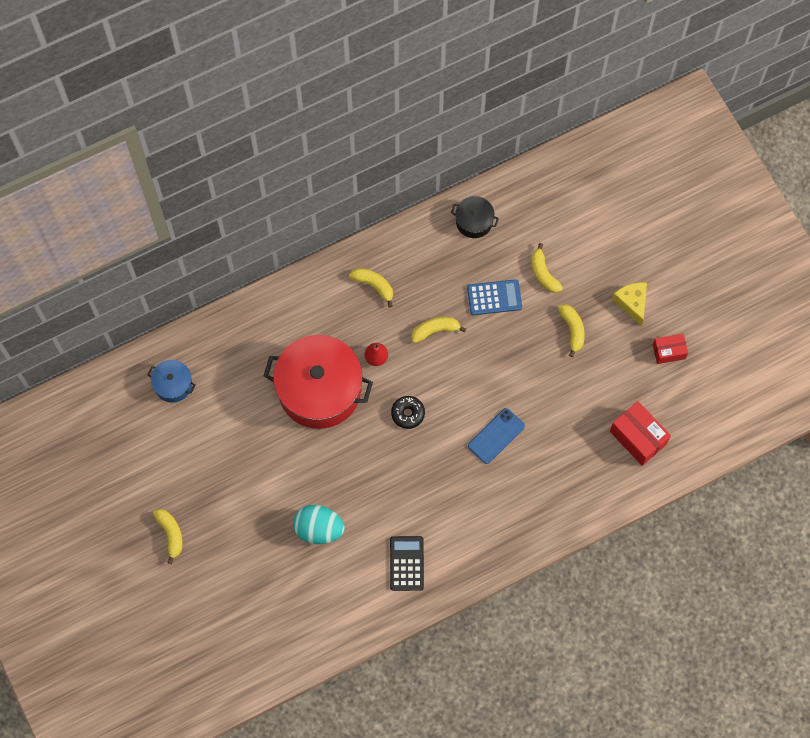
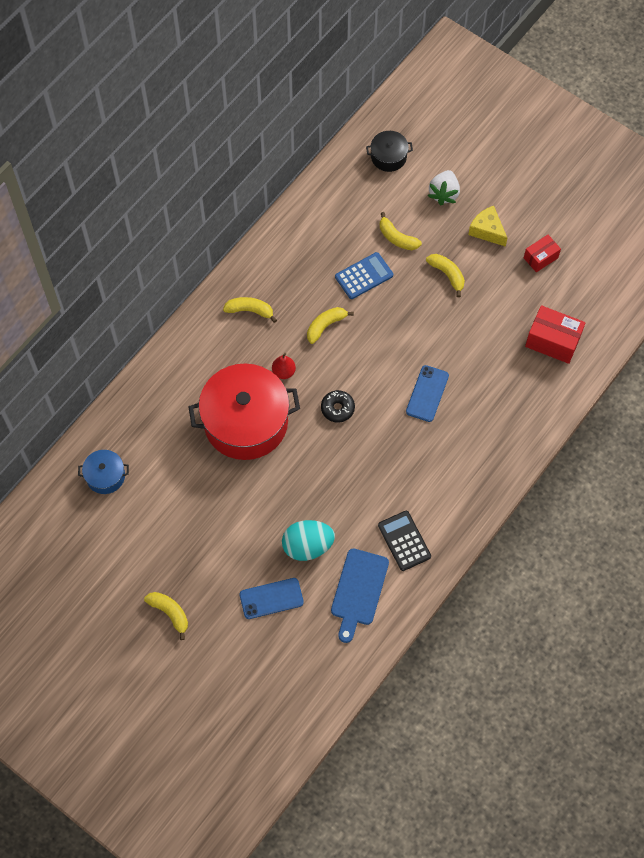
camera: 25 degrees left, 5 degrees down
black pot [451,196,499,238] -> black pot moved to [366,131,413,172]
none -> blue phone [240,578,304,619]
none -> blue cutting board [331,549,389,643]
none -> white strawberry [428,170,460,206]

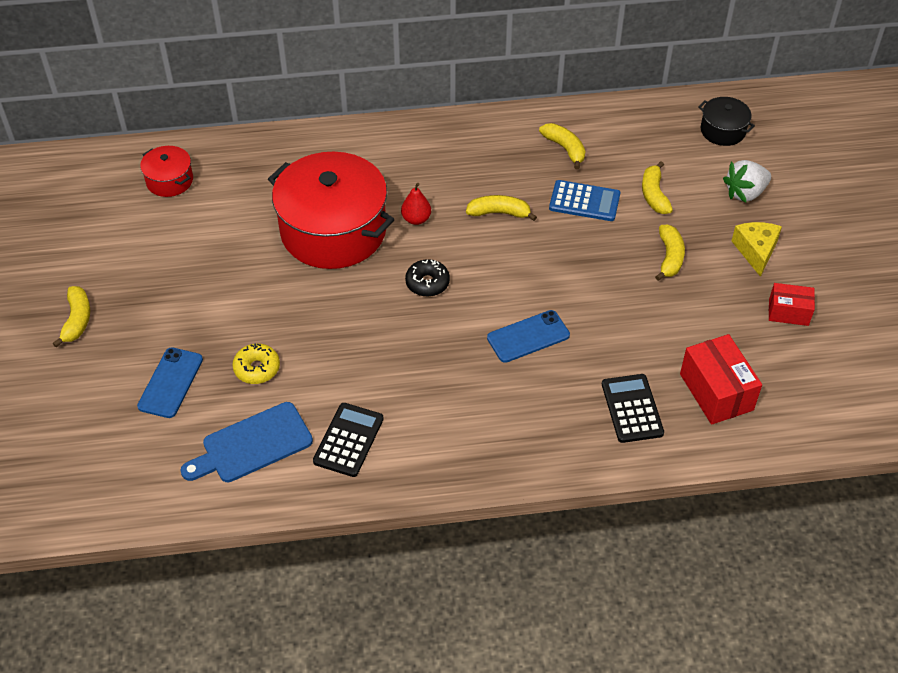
camera: 45 degrees right, 15 degrees down
blue pot [78,450,129,494] -> red pot [140,146,193,197]
yellow banana [223,297,277,323] -> yellow banana moved to [539,123,585,169]
blue phone [240,578,304,619] -> blue phone turned 75 degrees clockwise [137,347,203,418]
turquoise egg [282,520,335,561] -> yellow donut [232,343,280,384]
none -> black calculator [602,374,664,443]

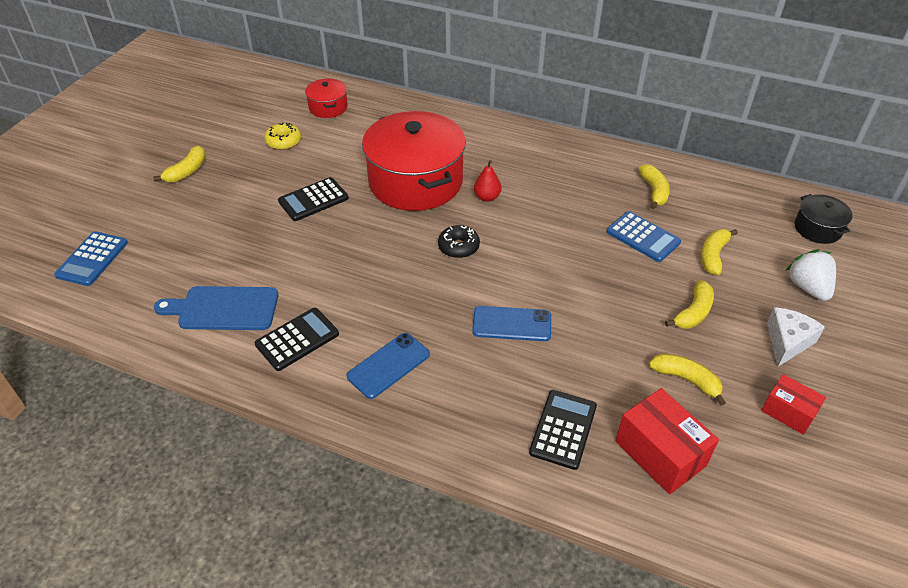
camera: 30 degrees right, 5 degrees down
blue phone [137,347,203,418] -> blue phone moved to [347,333,430,399]
yellow donut [232,343,280,384] -> yellow donut moved to [264,123,301,150]
yellow banana [466,195,537,221] -> yellow banana moved to [649,353,726,406]
red box [680,334,762,425] -> red box turned 45 degrees counterclockwise [616,388,719,495]
white strawberry [723,160,771,203] -> white strawberry turned 75 degrees clockwise [786,249,836,301]
yellow cheese [732,222,782,277] -> white cheese [767,307,825,367]
none -> blue calculator [54,231,128,286]
none -> black calculator [278,177,349,221]

